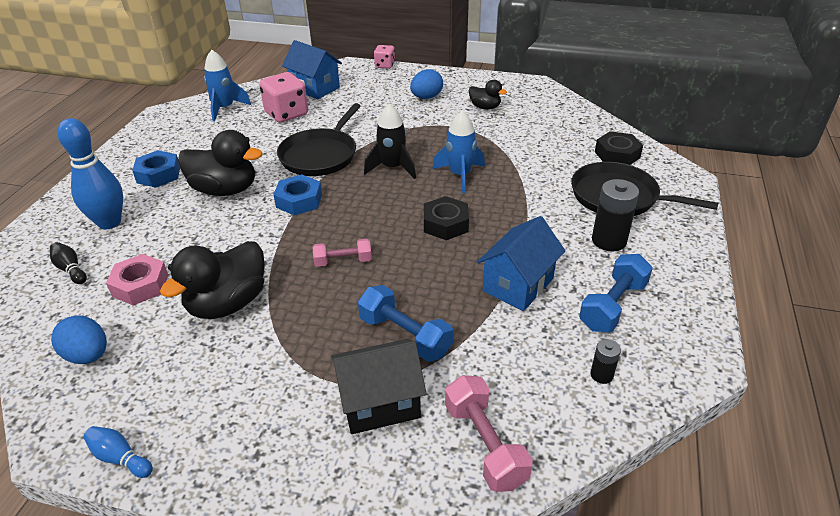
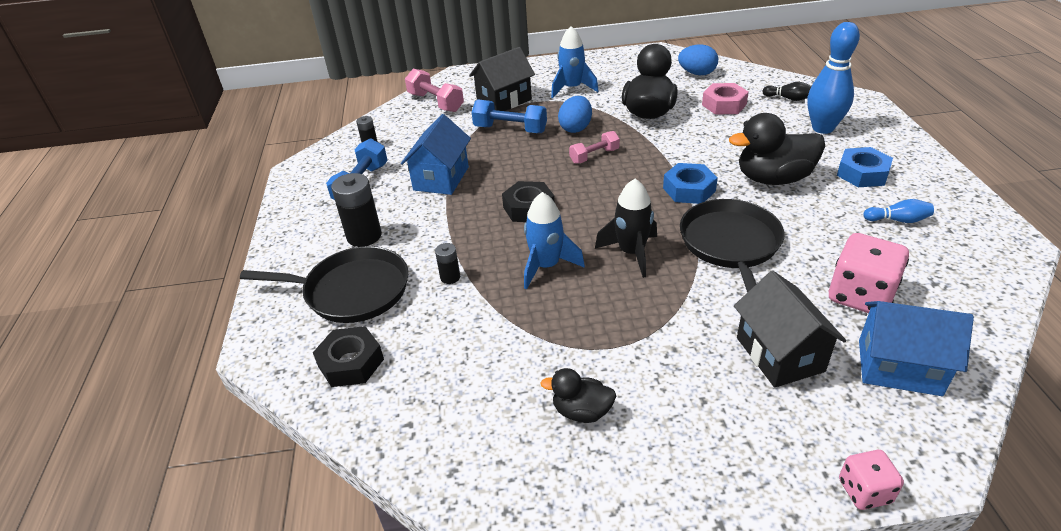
camera: 160 degrees right, 0 degrees up
blue bowling pin [84,426,153,478] -> blue bowling pin moved to [863,199,934,223]
blue rocket [204,50,251,122] -> blue rocket moved to [551,26,599,98]
blue egg [410,69,443,99] -> blue egg moved to [558,96,592,133]
none -> black battery [435,243,460,284]
none -> black house [734,271,846,387]

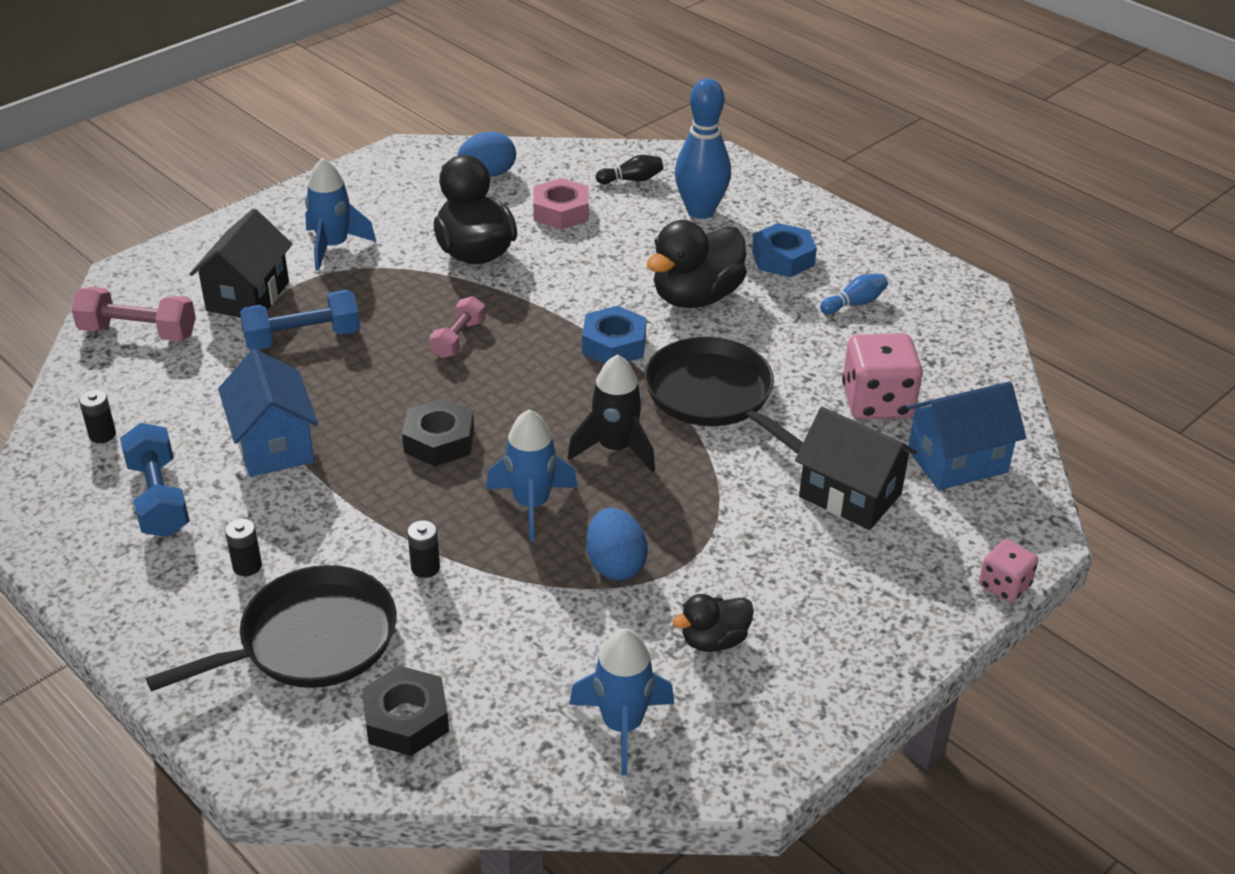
camera: 40 degrees left, 0 degrees up
black battery [331,173,382,247] -> black battery [225,519,262,576], size x0.53
blue egg [558,96,592,133] -> blue egg moved to [586,508,648,580]
none -> blue rocket [569,628,674,775]

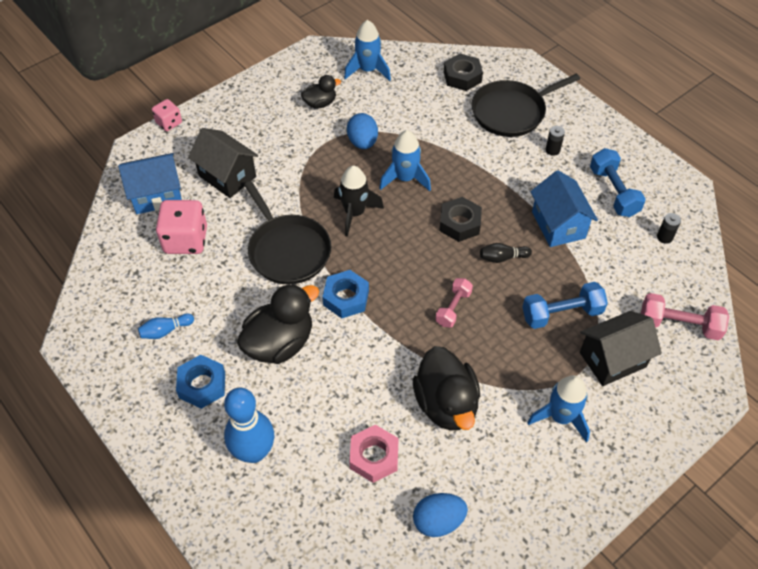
camera: 175 degrees left, 15 degrees up
black house [190,208,292,318] -> black house turned 45 degrees clockwise [580,311,662,386]
black battery [407,520,440,578] -> none
black bowling pin [596,155,663,184] -> black bowling pin moved to [480,243,532,263]

